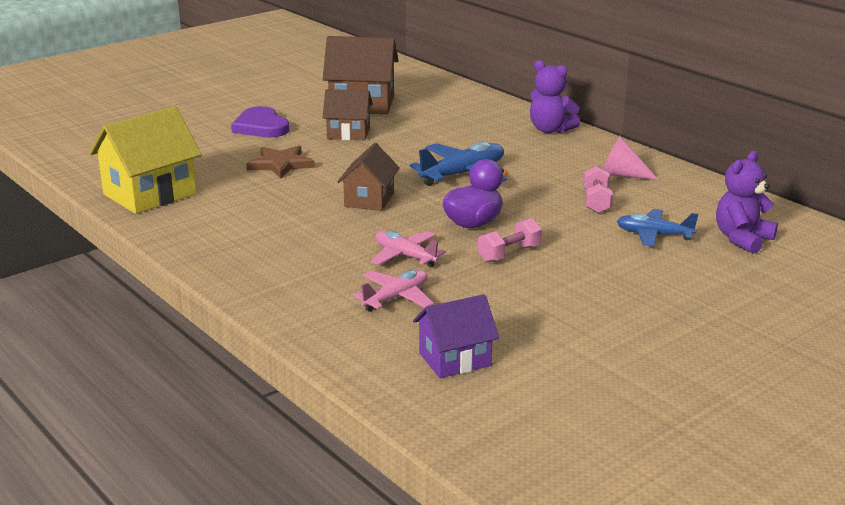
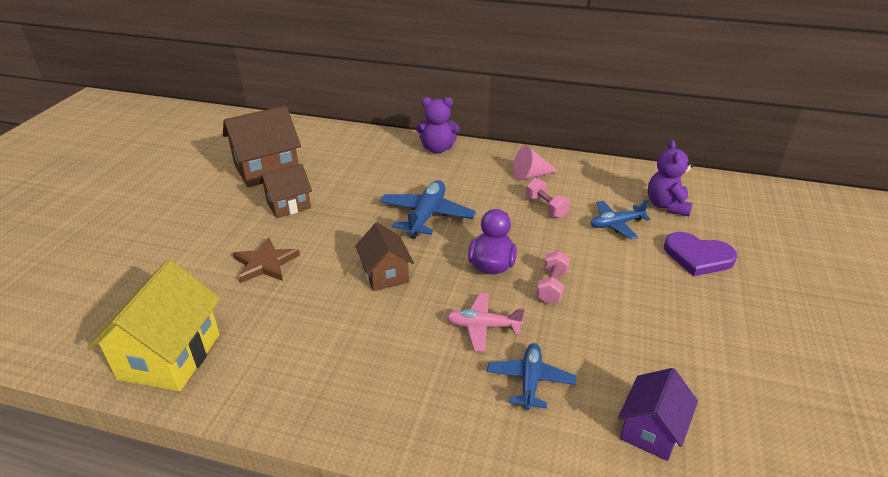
camera: 35 degrees left, 10 degrees up
purple heart [231,106,289,137] -> purple heart moved to [664,232,737,276]
pink plane [353,270,434,312] -> blue plane [487,343,576,410]

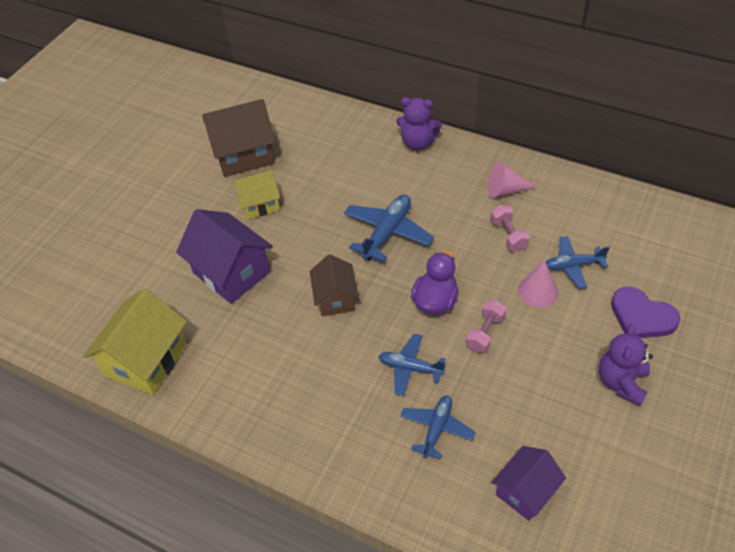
camera: 15 degrees right, 15 degrees up
brown star [233,237,300,283] -> purple house [176,209,273,304]
brown house [259,164,312,218] -> yellow house [233,170,280,219]
pink plane [447,293,525,352] -> blue plane [378,334,445,396]
purple teddy bear [648,140,694,216] -> purple teddy bear moved to [599,324,653,406]
none -> pink cone [518,260,558,307]

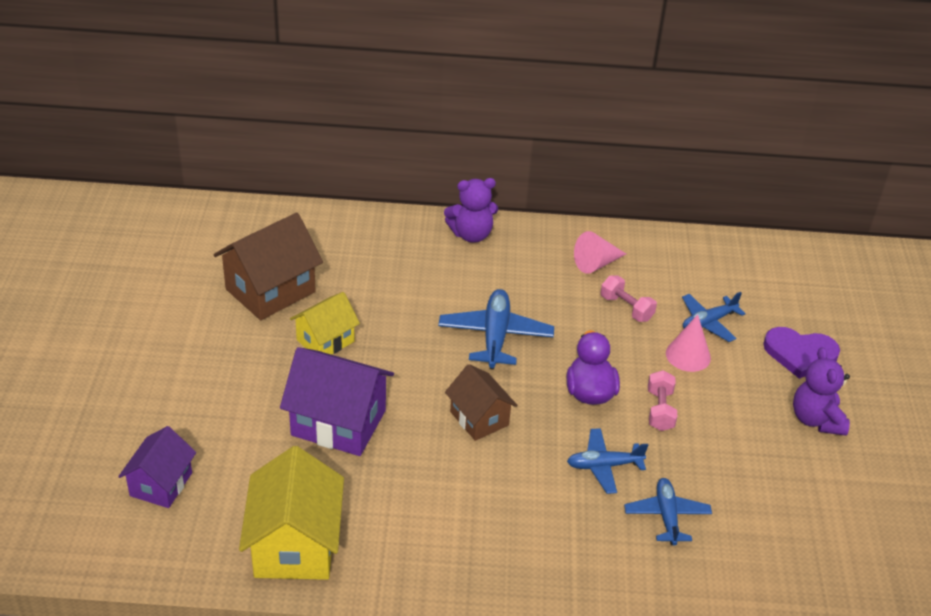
camera: 30 degrees left, 10 degrees down
purple house [492,446,566,521] -> purple house moved to [118,426,196,508]

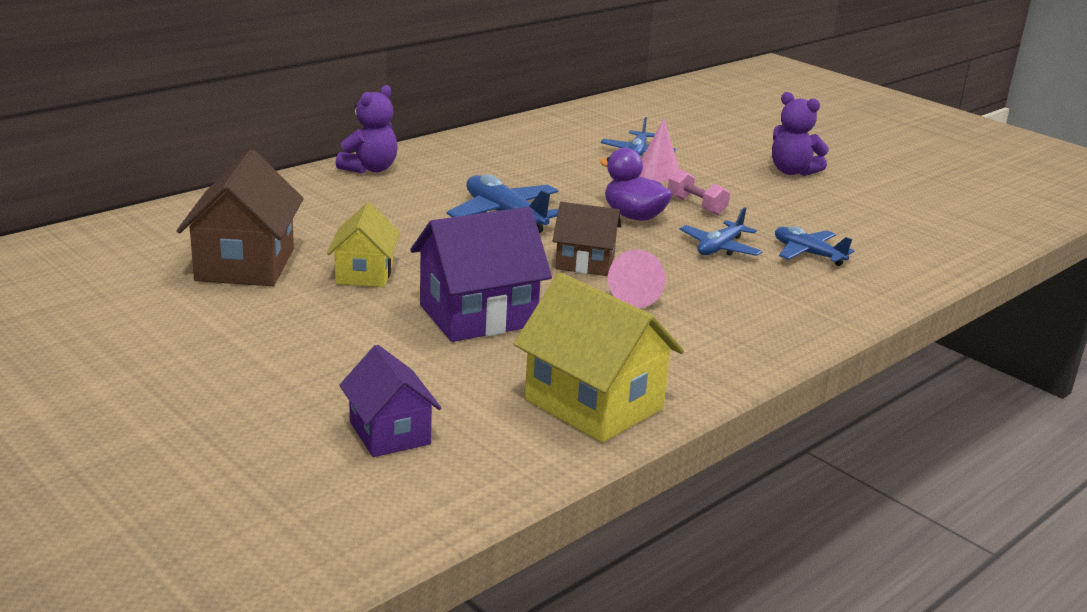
camera: 45 degrees left, 15 degrees down
pink cone [574,231,626,274] -> pink cone moved to [608,250,666,308]
pink dumbbell [601,275,657,322] -> none
purple heart [763,327,840,379] -> none

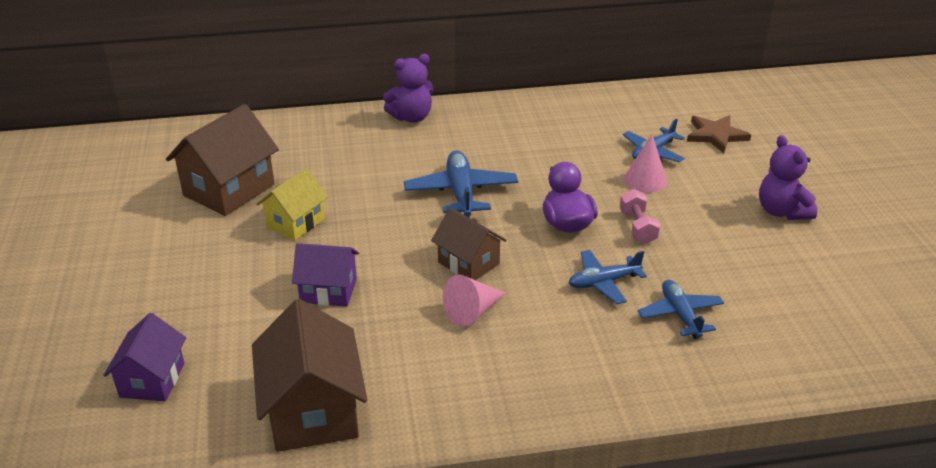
camera: 35 degrees right, 10 degrees up
purple house [410,207,552,342] -> purple house [292,243,359,307], size x0.62
yellow house [514,273,684,443] -> brown house [252,299,367,452]
none -> brown star [687,115,751,153]

